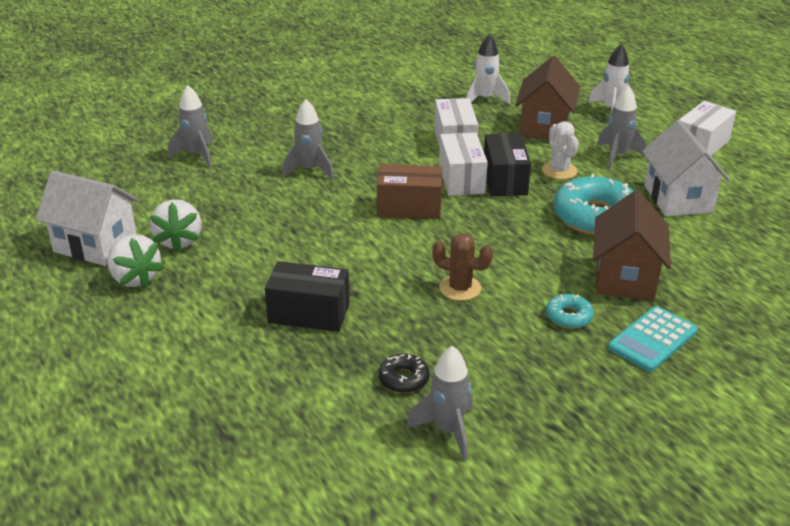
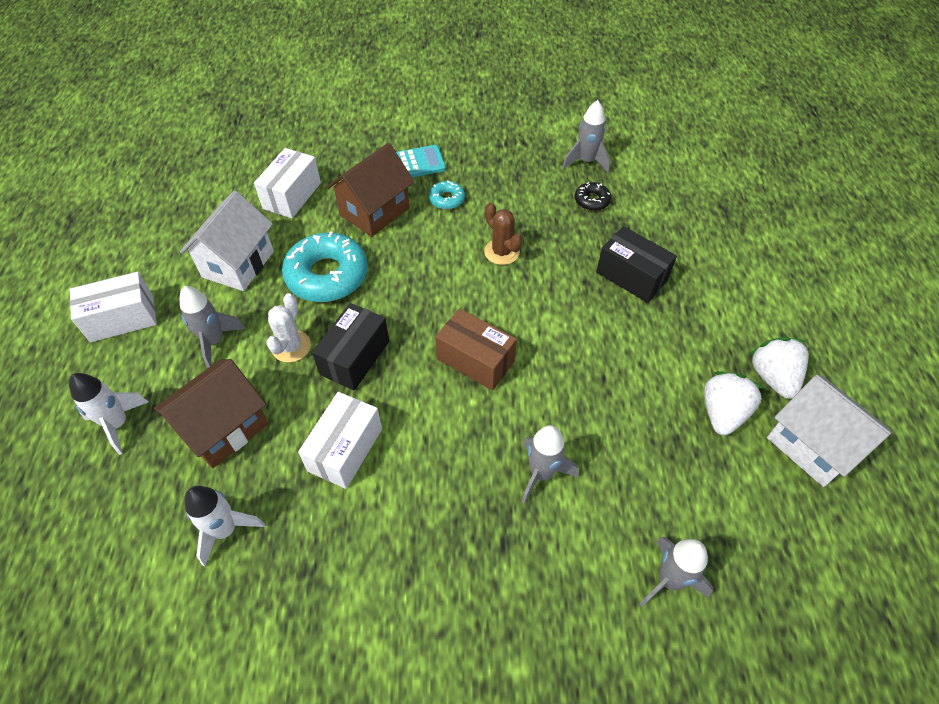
camera: 150 degrees left, 20 degrees up
white box [439,132,488,196] -> white box moved to [254,148,321,218]

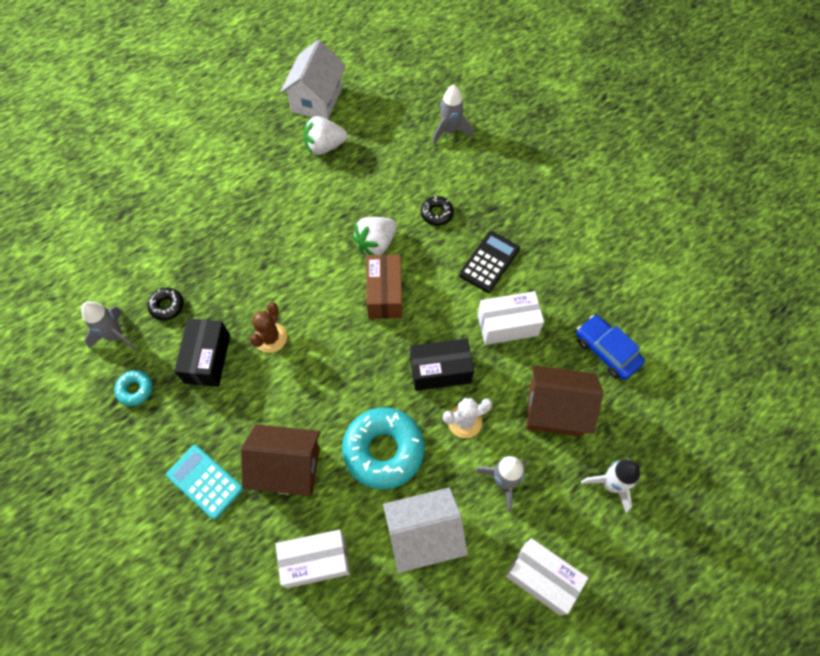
camera: 125 degrees left, 10 degrees up
white rocket [184,486,265,567] -> blue car [576,315,645,380]
turquoise donut [429,180,465,209] -> turquoise donut moved to [114,370,153,406]
grey rocket [522,425,579,504] -> black donut [421,196,454,226]
black box [596,226,677,303] -> black box moved to [174,318,230,387]
white strawberry [750,337,809,399] -> white strawberry moved to [352,217,397,255]
none -> black calculator [459,231,520,293]

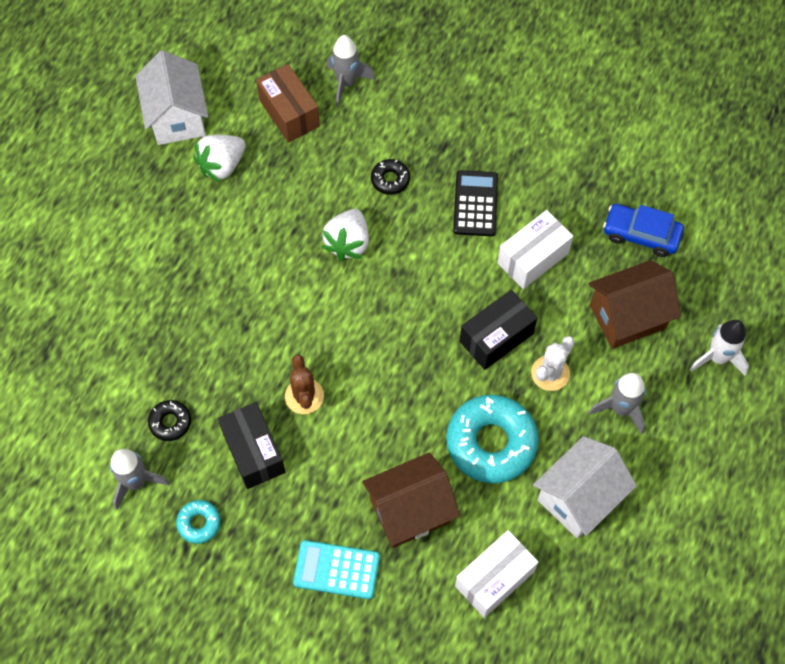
camera: 30 degrees left, 0 degrees up
brown box [367,254,402,319] -> brown box moved to [256,64,320,142]
white box [505,538,588,615] -> none

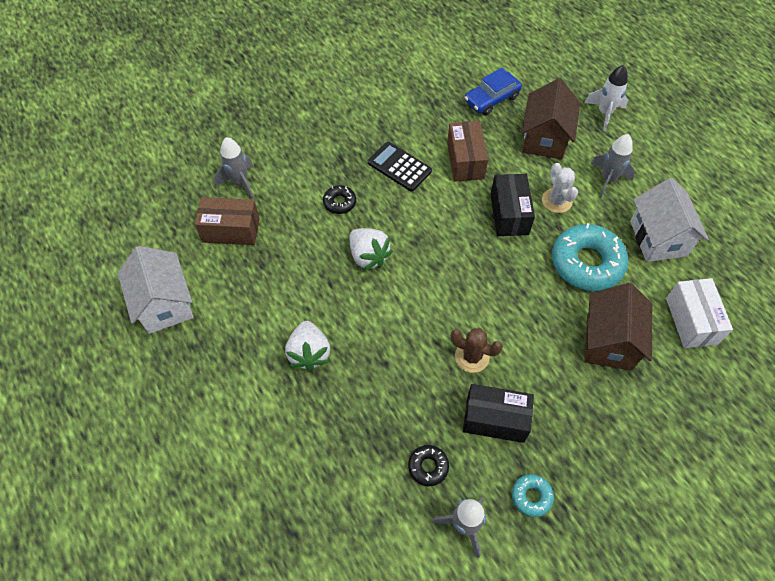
camera: 55 degrees left, 5 degrees down
white house [135,50,208,145] -> white house turned 45 degrees clockwise [118,246,194,334]
white strawberry [194,135,246,182] -> white strawberry moved to [285,321,330,371]
turquoise calculator [293,540,380,599] -> none
white box [498,210,573,289] -> brown box [447,121,488,182]

